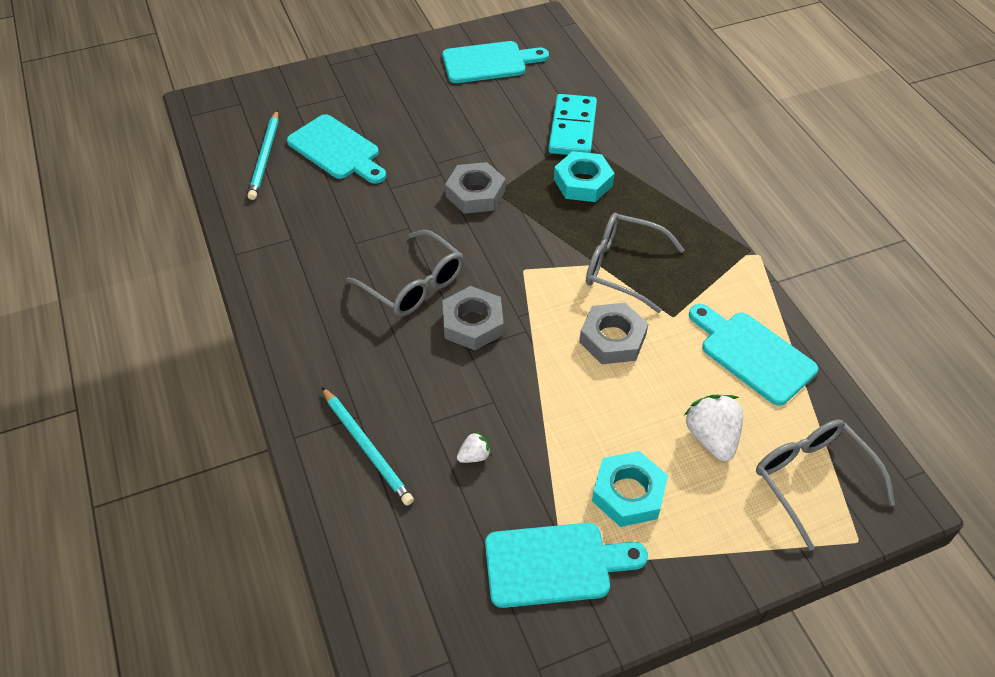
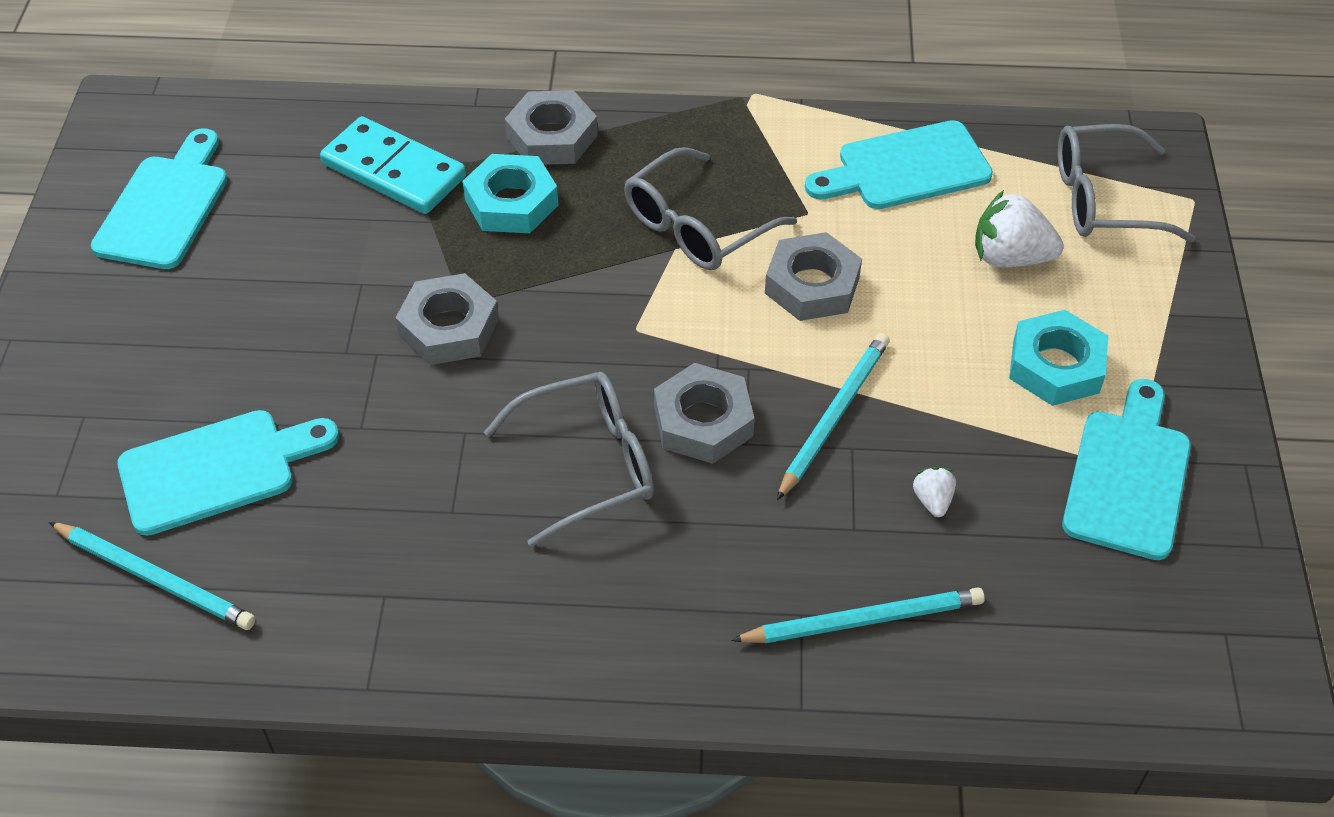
camera: 65 degrees left, 0 degrees up
none -> grey nut [505,90,598,165]
none -> turquoise pencil [777,333,890,500]

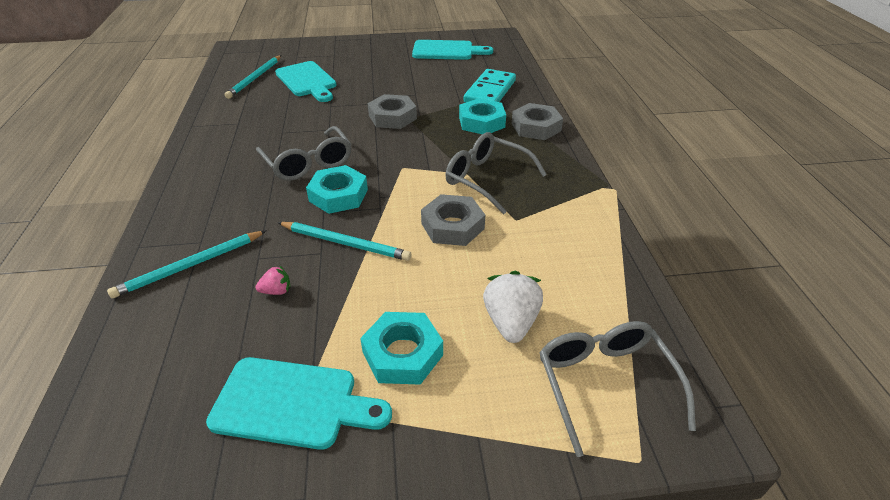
camera: 80 degrees right, 10 degrees down
grey nut [654,363,755,464] -> turquoise nut [306,165,368,214]
turquoise pencil [731,588,985,643] -> turquoise pencil turned 75 degrees clockwise [107,231,266,298]
turquoise cutting board [805,120,993,209] -> none
white strawberry [913,467,956,517] -> pink strawberry [255,265,290,295]

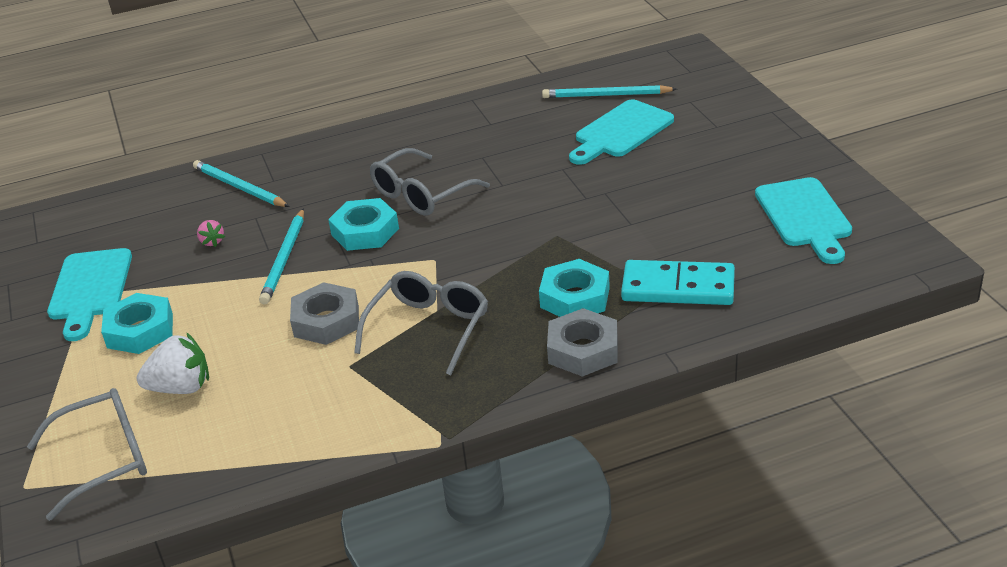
camera: 80 degrees right, 5 degrees down
grey nut [368,94,417,129] -> none

